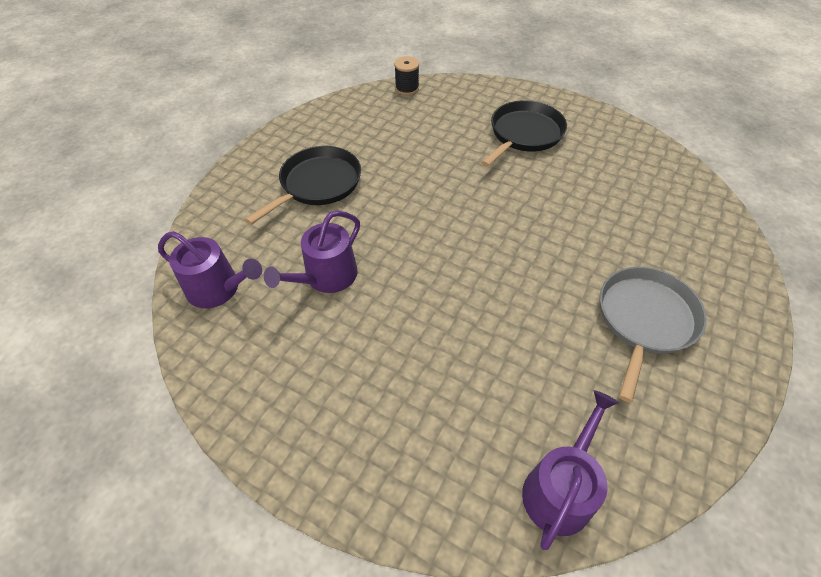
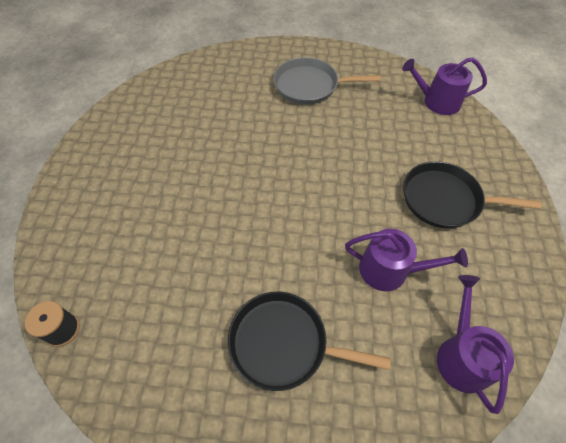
camera: 115 degrees left, 5 degrees up
black pan [481,100,567,167] -> black pan moved to [403,161,542,228]

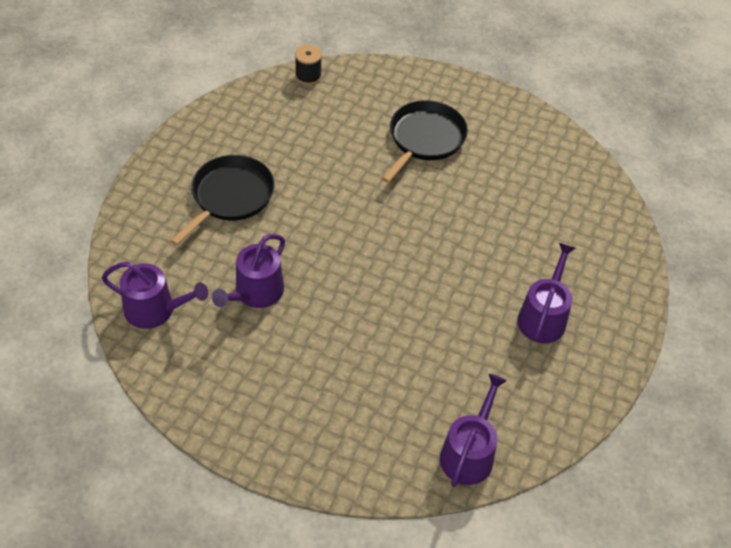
camera: 105 degrees right, 5 degrees down
grey pan [273,57,380,105] -> purple watering can [517,243,576,343]
black pan [403,161,542,228] -> black pan moved to [382,100,468,183]

